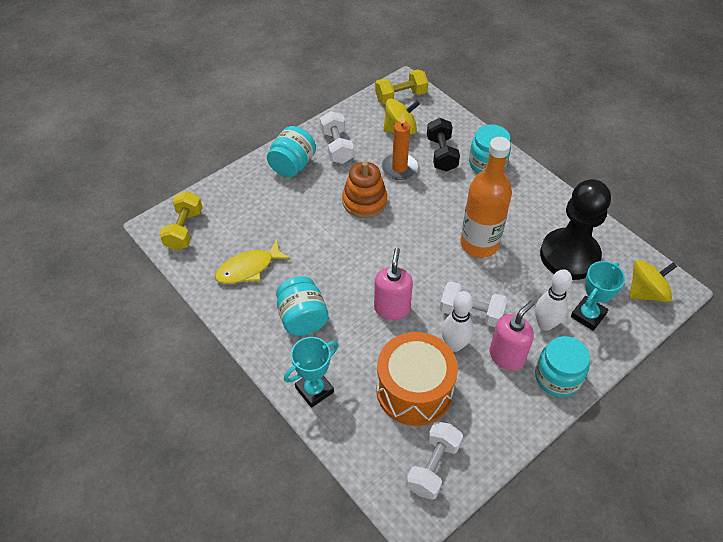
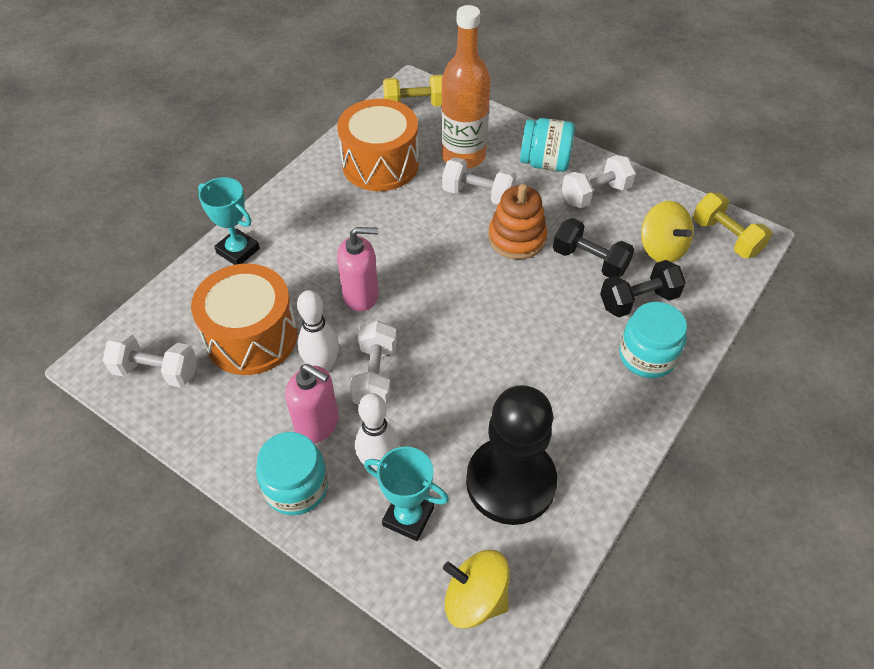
camera: 75 degrees right, 0 degrees up
yellow fish [215,240,290,284] -> orange drum [337,99,419,191]
turquoise jar [276,276,329,336] -> none
orange candle [382,114,418,180] -> black dumbbell [553,218,634,278]
orange bottle [460,137,512,258] -> orange bottle moved to [441,5,491,169]
yellow spinning top [629,260,677,302] -> yellow spinning top turned 150 degrees clockwise [443,550,510,629]
none -> white dumbbell [442,157,517,205]

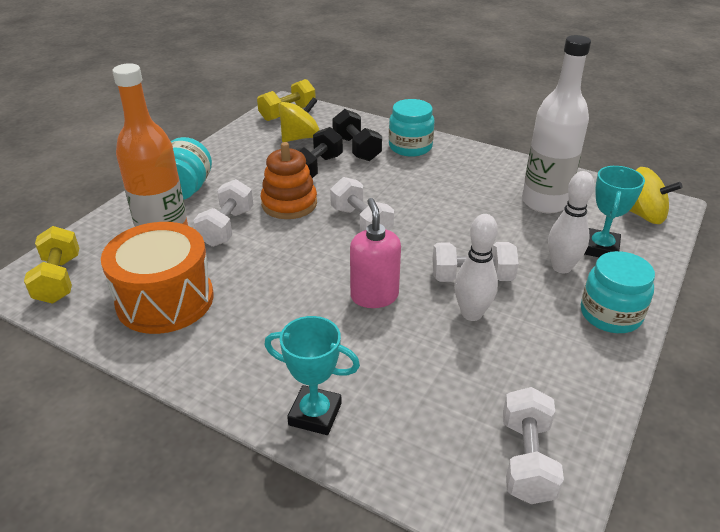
camera: 95 degrees left, 15 degrees down
orange drum [191,264,298,375] -> none
turquoise trophy [198,177,260,265] -> turquoise trophy turned 75 degrees clockwise [264,316,360,435]
pink soap dispenser [285,364,339,443] -> none
yellow spinning top [443,550,510,629] -> yellow spinning top turned 75 degrees counterclockwise [629,167,682,224]
black pawn [466,385,557,525] -> white bottle [522,35,591,214]
white dumbbell [562,155,636,208] -> white dumbbell moved to [330,177,394,232]

